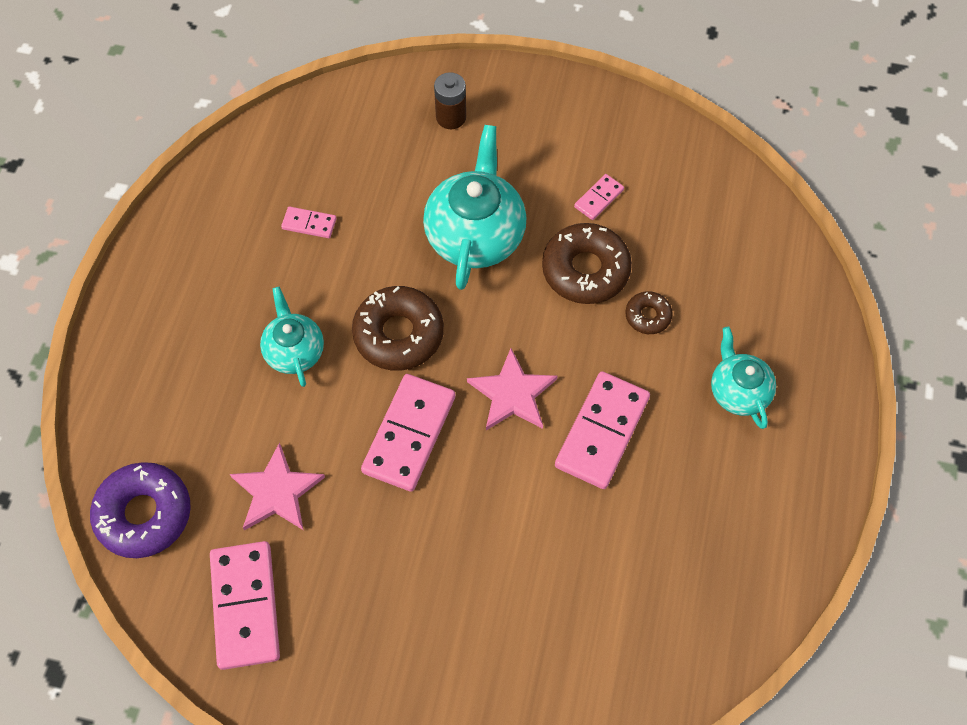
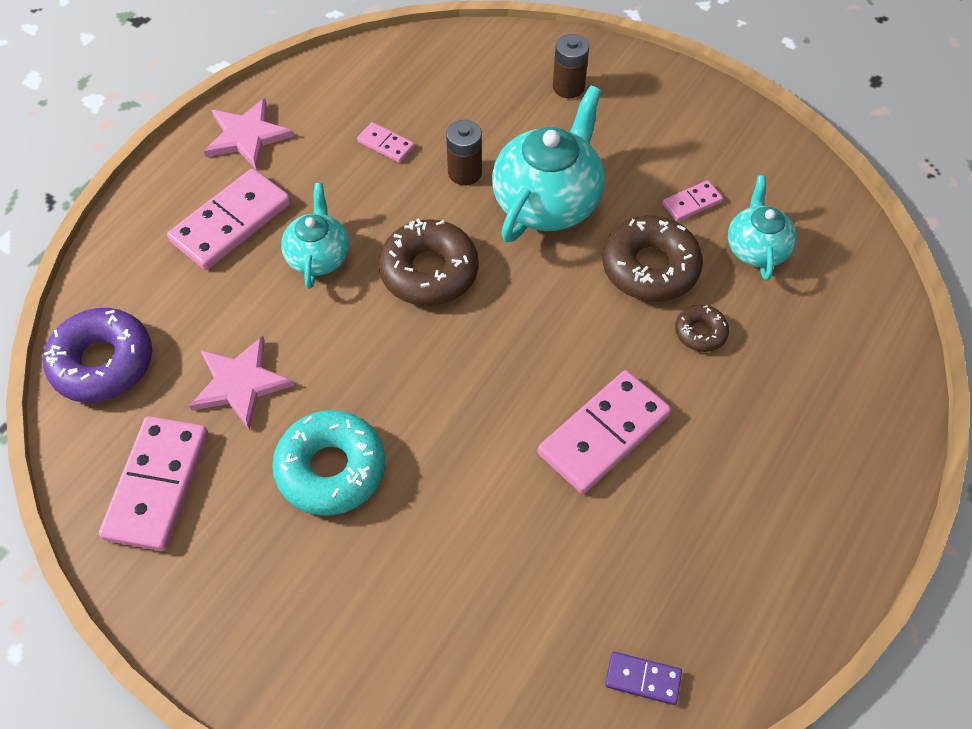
camera: 20 degrees right, 5 degrees down
pink domino [361,374,455,492] -> pink domino moved to [167,169,291,270]
pink star [467,348,558,430] -> pink star moved to [204,98,294,170]
turquoise teapot [711,327,776,429] -> turquoise teapot moved to [728,175,797,281]
none -> turquoise donut [272,410,385,515]
none -> brown battery [446,120,482,185]
none -> purple domino [605,652,682,705]

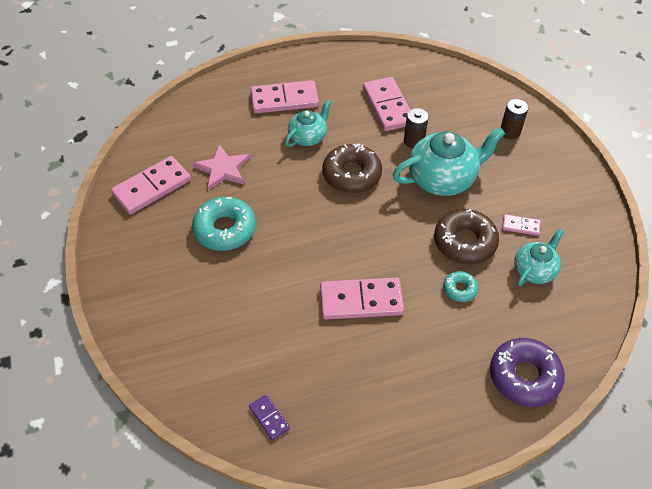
camera: 40 degrees right, 5 degrees down
purple donut [43,308,152,403] -> purple donut moved to [490,338,565,407]
pink star [204,98,294,170] -> none
pink domino [357,122,415,163] -> pink domino [363,77,410,131], size x2.05
brown donut [675,305,729,352] -> turquoise donut [443,271,478,302]

